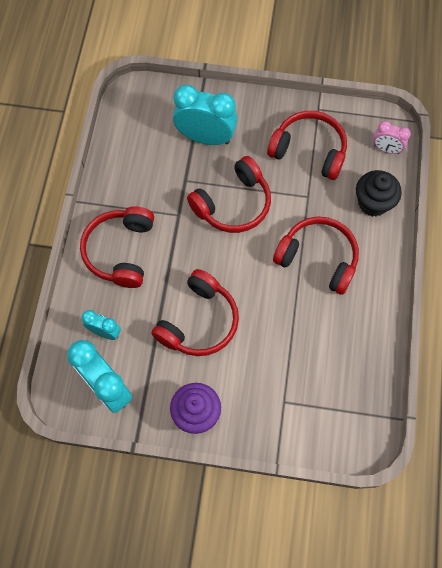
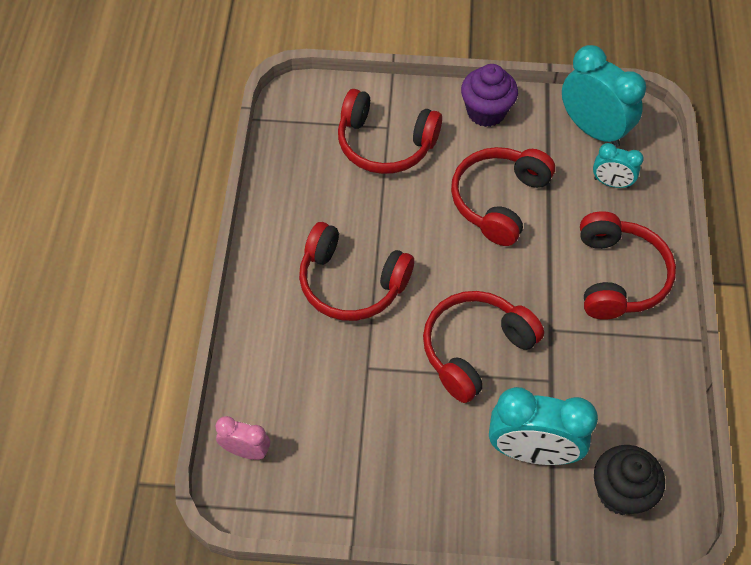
camera: 175 degrees right, 10 degrees down
red headphones [267,111,347,180] -> red headphones moved to [338,89,442,174]
black cupcake [356,170,402,217] -> black cupcake moved to [594,445,665,515]

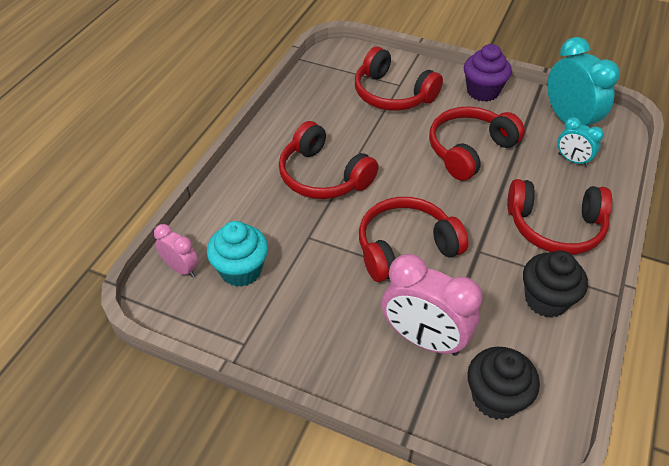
camera: 20 degrees right, 10 degrees down
turquoise clock [489,387,598,465] -> pink clock [382,254,483,356]
red headphones [580,211,676,320] -> red headphones turned 75 degrees clockwise [507,179,612,255]
none -> turquoise cupcake [207,221,268,287]
none -> black cupcake [523,251,588,318]

